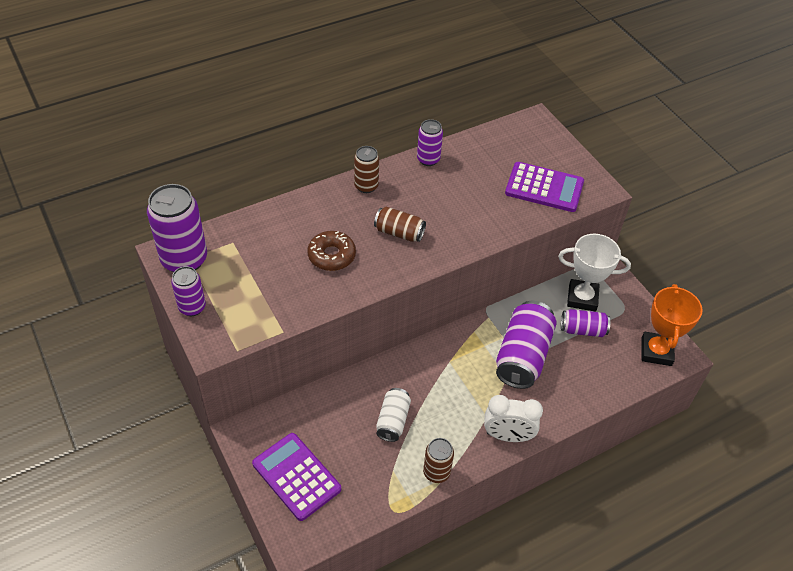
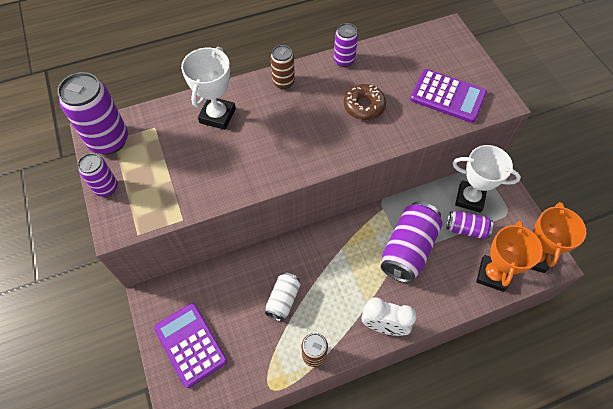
camera: 10 degrees right, 10 degrees up
brown donut [307,231,356,271] -> brown donut moved to [344,84,386,120]
brown can [374,207,426,242] -> none
none -> white trophy [181,47,236,130]
none -> orange trophy [476,221,543,292]

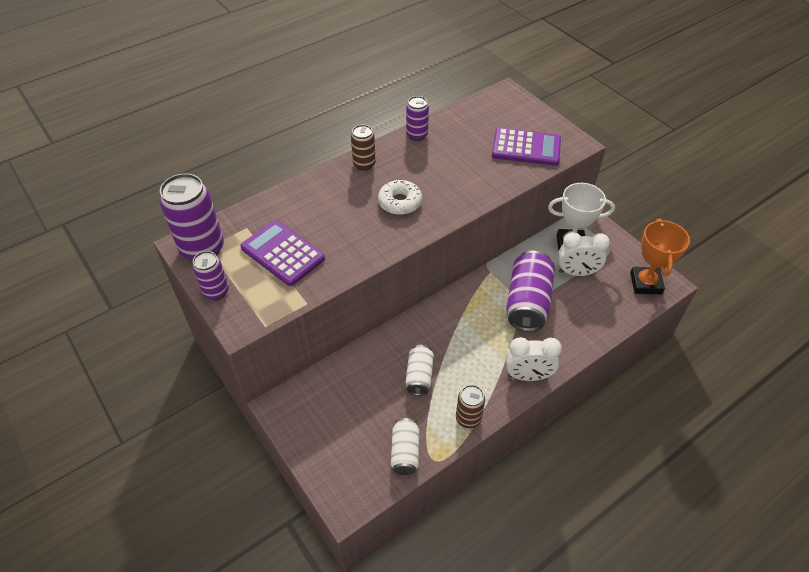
camera: 15 degrees left, 10 degrees down
purple calculator [154,303,227,388] -> purple calculator moved to [240,220,325,286]
white trophy [181,47,236,130] -> none
brown donut [344,84,386,120] -> none
purple can [446,211,493,239] -> white clock [558,232,610,276]
orange trophy [476,221,543,292] -> none
none -> white donut [378,180,422,215]
none -> white can [391,418,419,475]

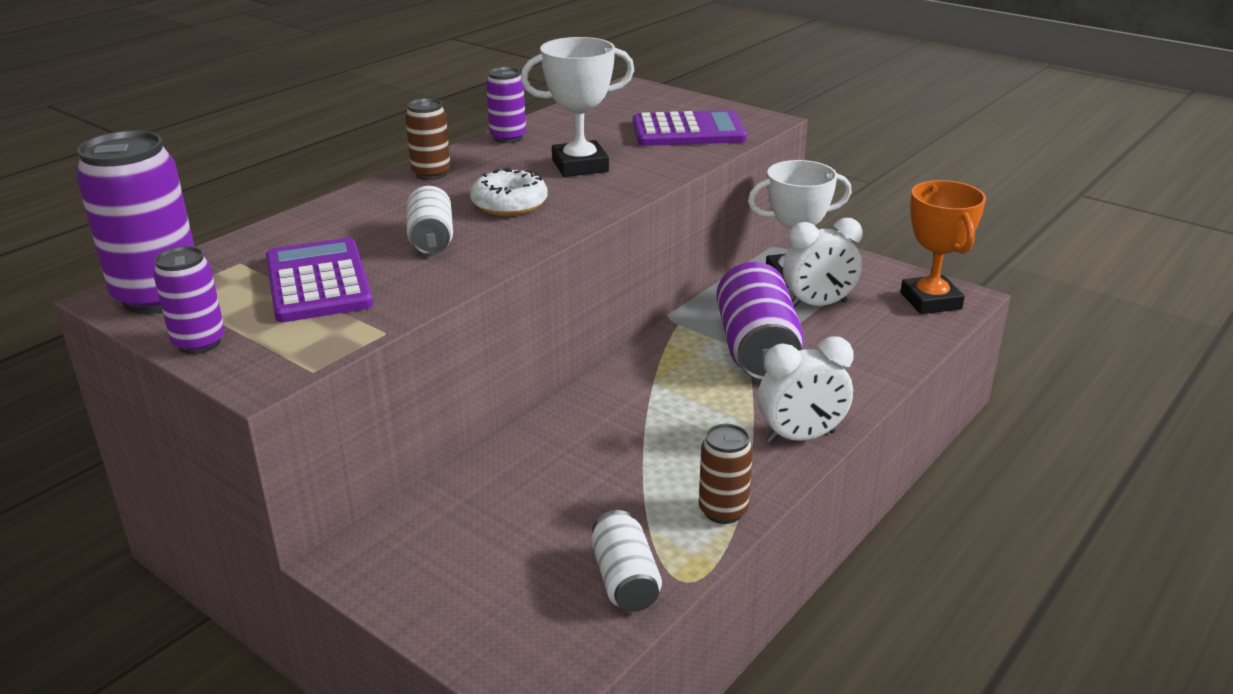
camera: 15 degrees left, 20 degrees down
purple calculator [240,220,325,286] -> purple calculator turned 45 degrees clockwise [266,238,373,322]
white can [406,345,434,396] -> white can moved to [407,186,453,255]
none -> white trophy [521,37,634,177]

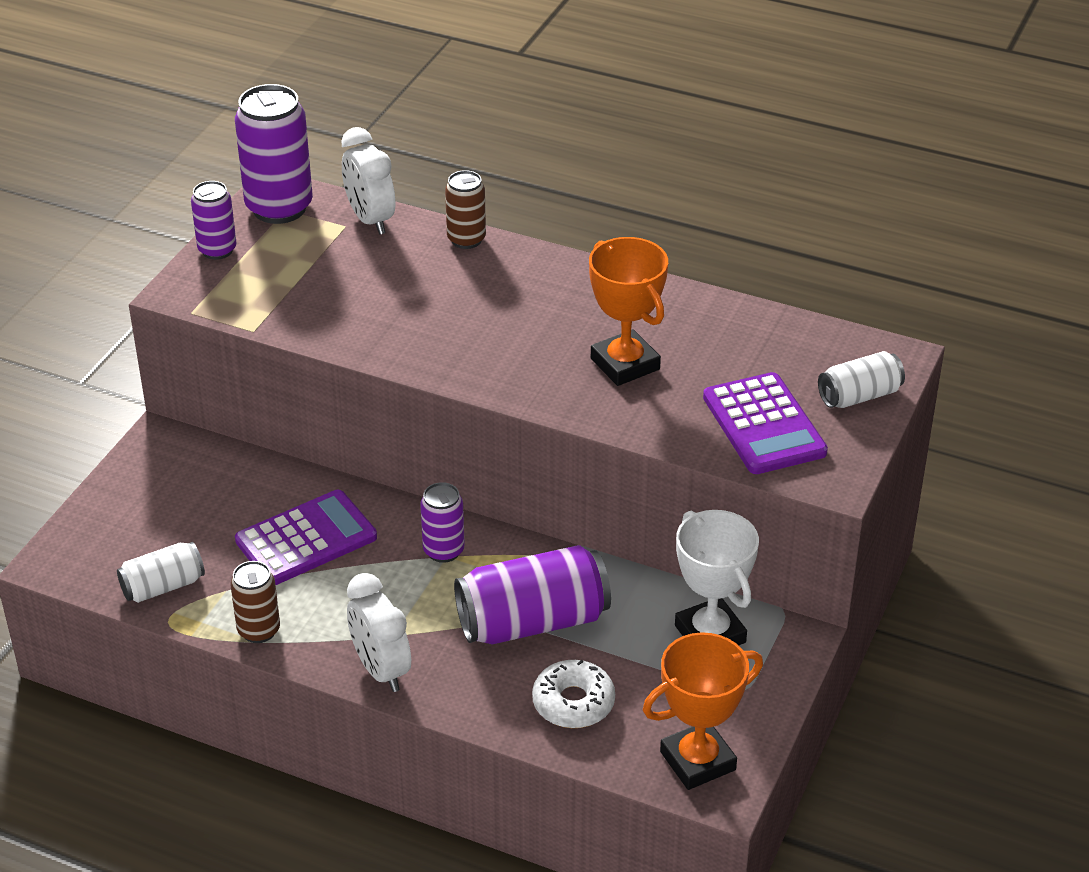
camera: 75 degrees right, 10 degrees up
purple calculator [266,238,373,322] -> purple calculator moved to [235,490,377,585]
brown can [405,98,451,180] -> brown can moved to [445,170,486,249]
white can [407,186,453,255] -> white can moved to [818,351,905,408]
white donut [470,168,548,216] -> white donut moved to [532,660,615,728]
purple can [486,67,526,143] -> purple can moved to [420,482,465,563]
white trophy [521,37,634,177] -> orange trophy [589,237,668,386]
white clock [783,218,863,308] -> white clock moved to [341,127,395,235]

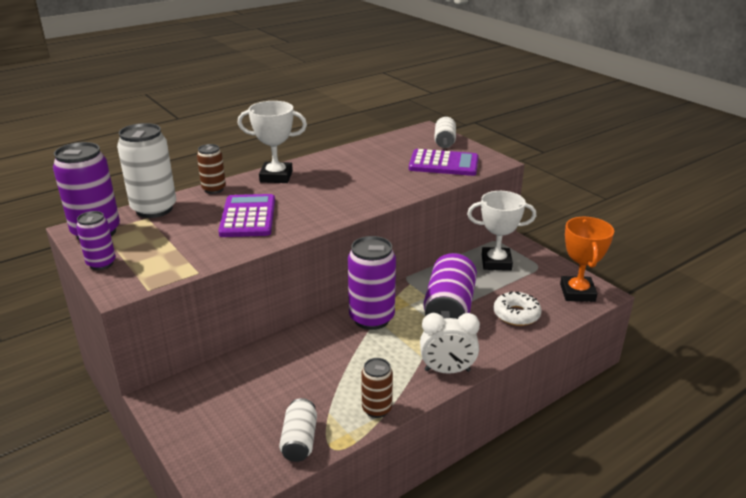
camera: 60 degrees left, 10 degrees down
purple calculator [235,490,377,585] -> purple calculator moved to [218,194,275,237]
white clock [341,127,395,235] -> white can [117,123,176,218]
purple can [420,482,465,563] -> purple can [348,236,396,330], size x1.78
orange trophy [589,237,668,386] -> none
none -> white trophy [237,101,307,183]

